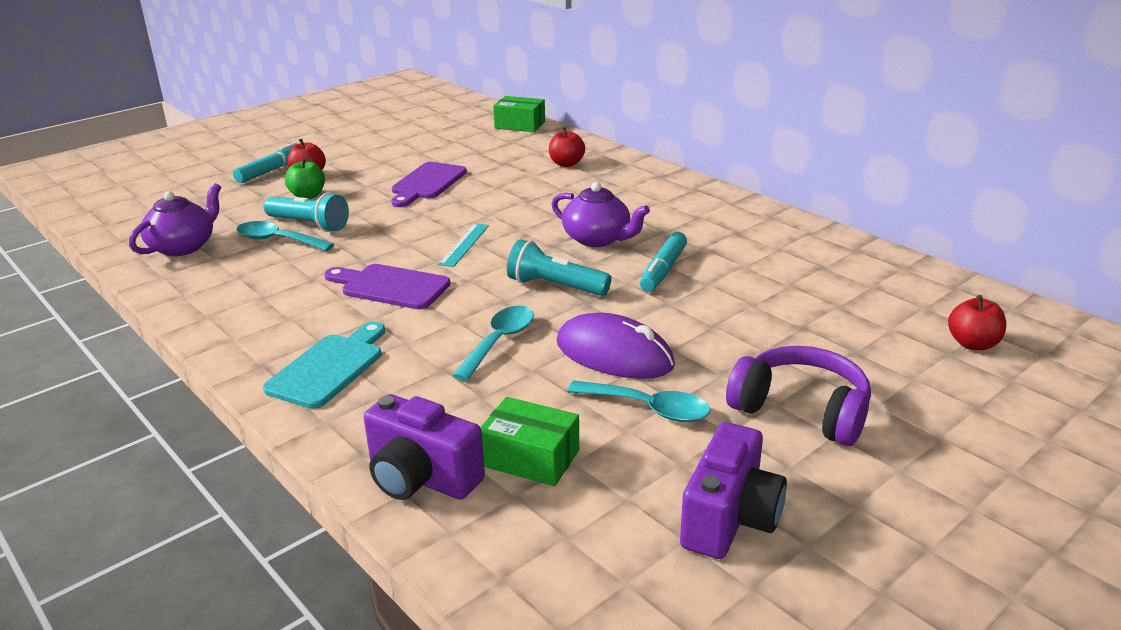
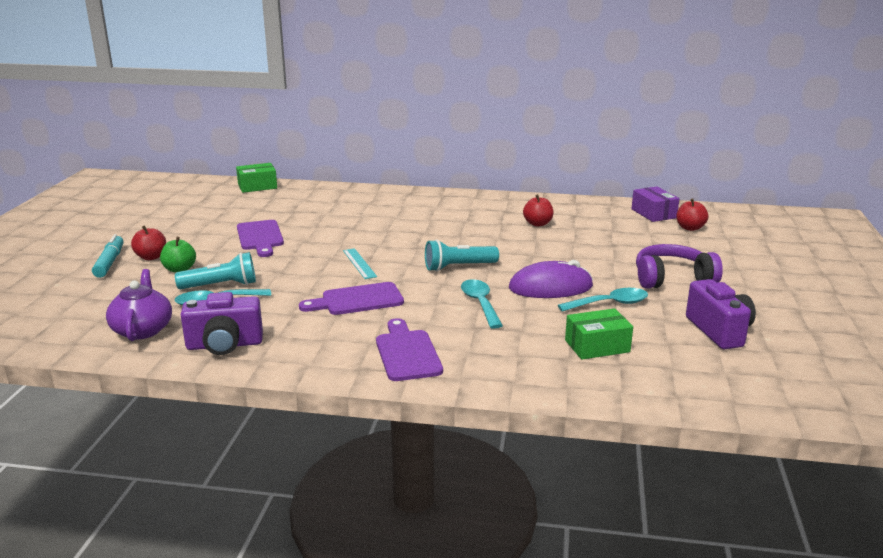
camera: 40 degrees left, 5 degrees down
turquoise cutting board [263,322,385,409] -> purple cutting board [376,318,443,381]
purple camera [364,394,485,500] -> purple camera moved to [181,292,263,355]
red apple [549,127,585,167] -> red apple moved to [523,194,554,226]
purple teapot [551,182,650,247] -> none
turquoise marker [640,232,687,292] -> none
none -> purple box [631,187,679,222]

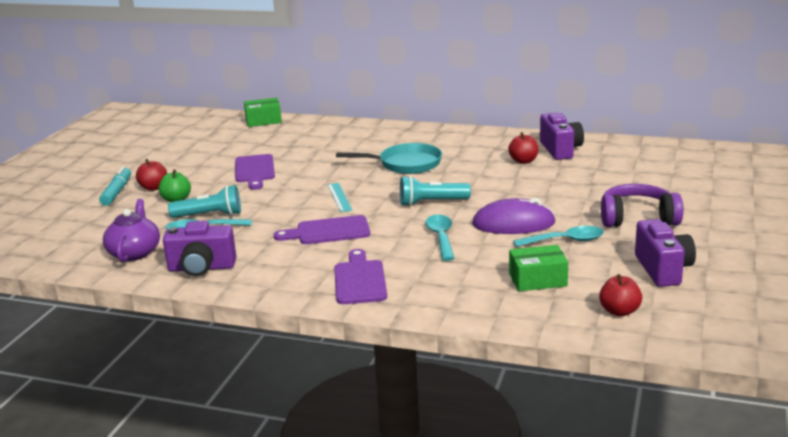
camera: 10 degrees right, 0 degrees up
purple box [631,187,679,222] -> none
red apple [676,198,708,231] -> red apple moved to [599,274,642,316]
none -> turquoise pan [336,143,442,174]
none -> purple camera [540,113,584,160]

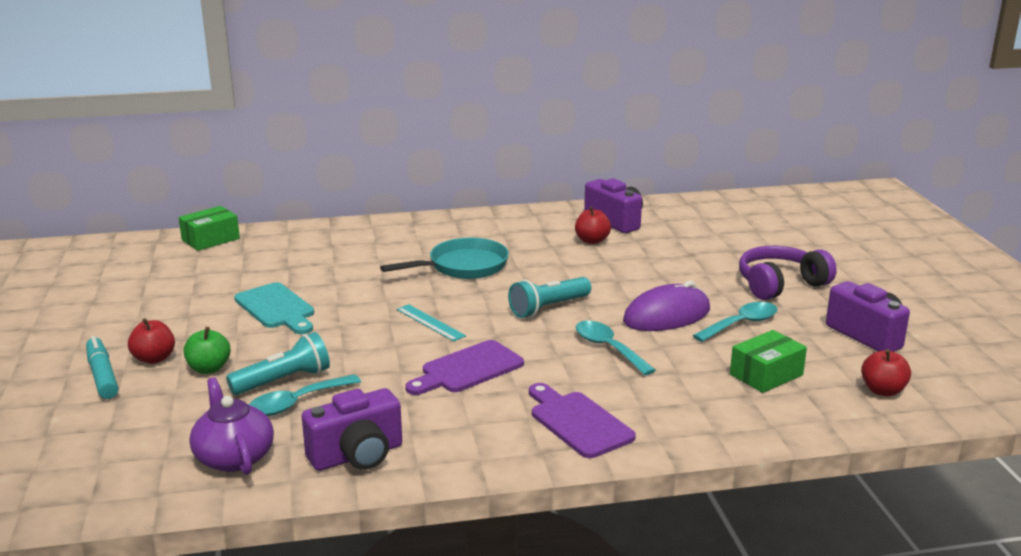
camera: 30 degrees left, 0 degrees up
purple cutting board [235,154,275,190] -> turquoise cutting board [234,282,314,334]

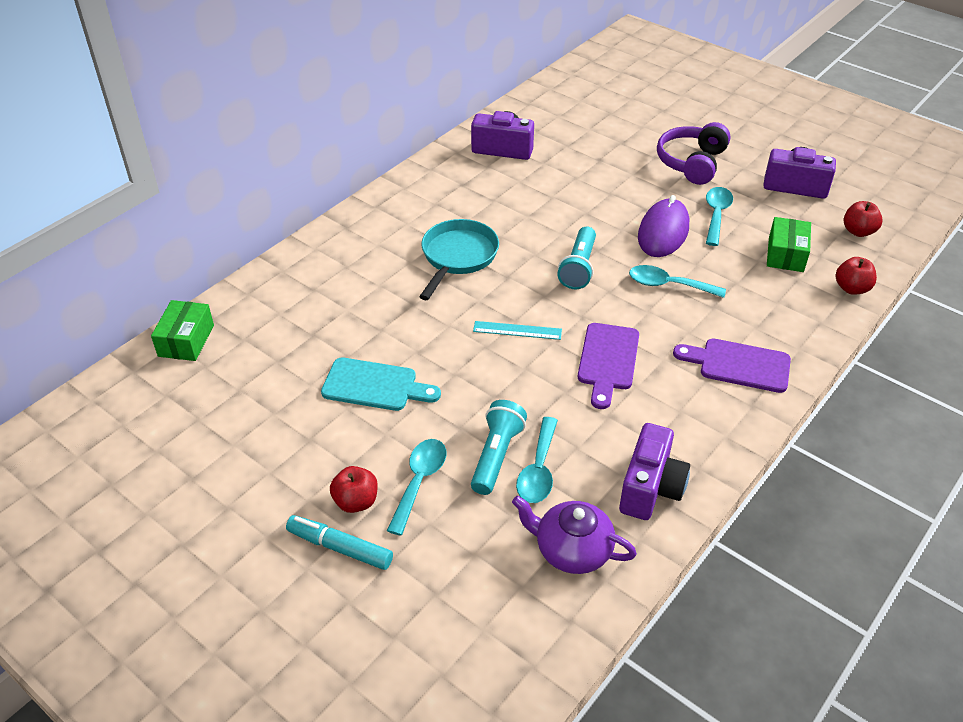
camera: 40 degrees left, 20 degrees up
green apple [184,327,231,374] -> turquoise spoon [387,439,446,535]
red apple [575,206,611,244] -> red apple moved to [836,257,877,295]

